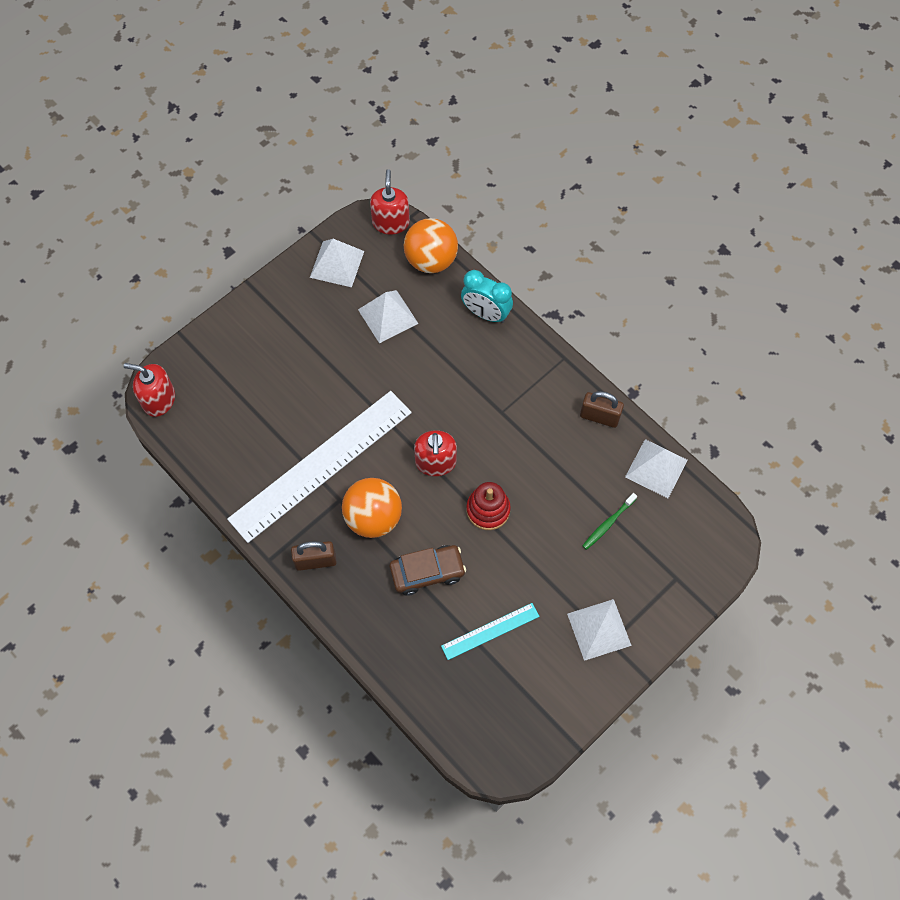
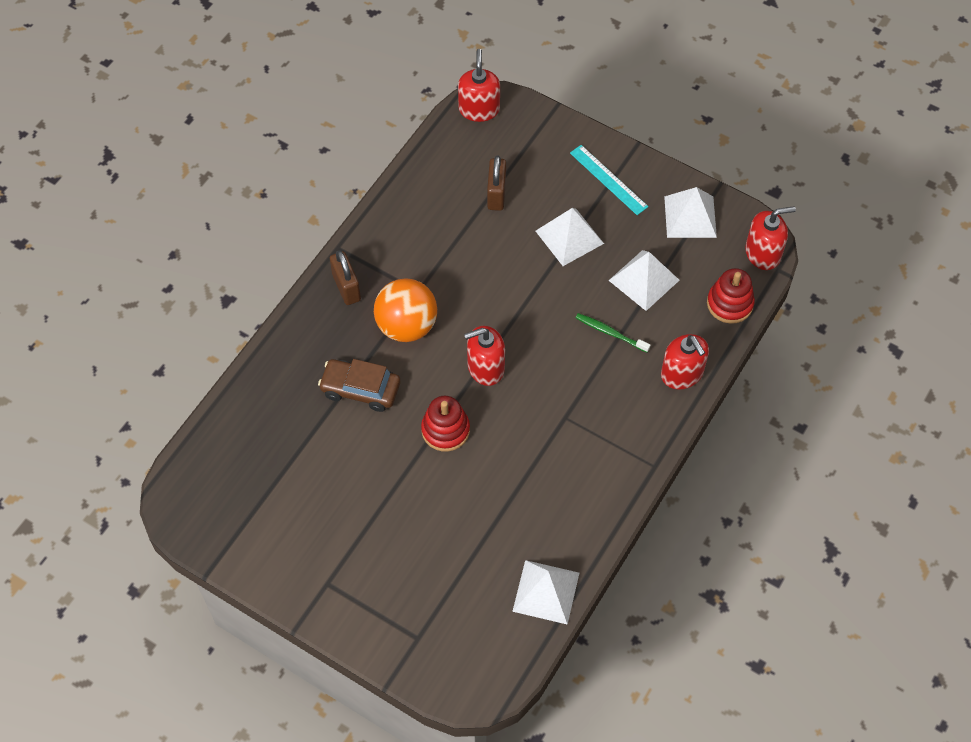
camera: 75 degrees right, 5 degrees down
white ruler [227,391,412,543] -> none
brown car [389,545,466,596] -> brown car turned 135 degrees clockwise [318,359,400,412]
orange ball [404,218,458,273] -> red stacking toy [707,268,755,324]
turquoise ruler [441,603,540,660] -> turquoise ruler moved to [570,145,648,215]
turquoise clock [461,270,513,323] -> red soap dispenser [661,334,709,389]
white pyramid [567,599,632,661] -> white pyramid moved to [536,208,604,266]
brown padlock [580,391,624,428] -> brown padlock moved to [487,156,506,211]
green toothbrush [582,493,637,550] -> green toothbrush moved to [575,313,650,352]

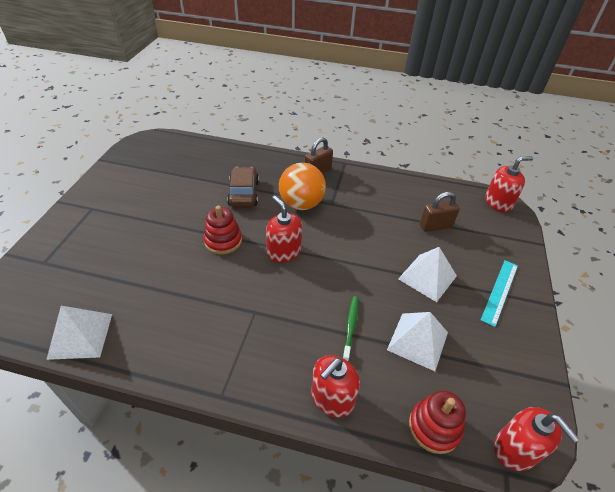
camera: 70 degrees right, 15 degrees down
white pyramid [664,187,717,238] -> none

